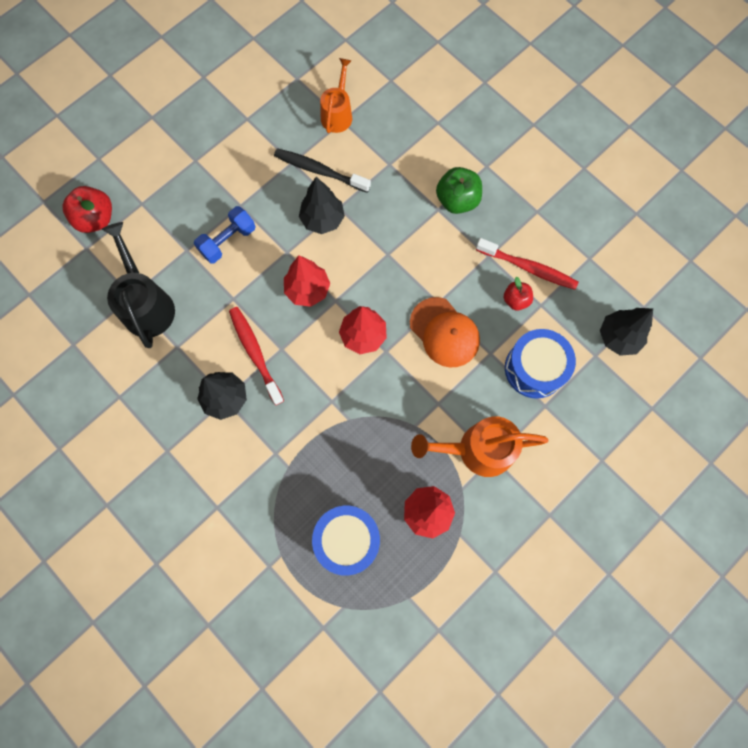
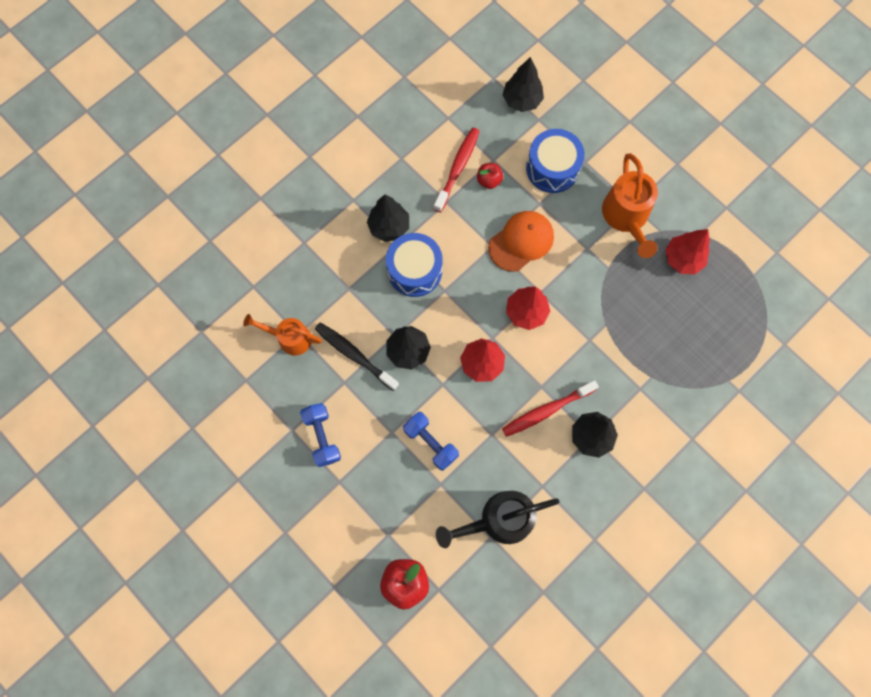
camera: 90 degrees left, 0 degrees up
black toothbrush [274,148,371,193] -> black toothbrush turned 105 degrees clockwise [315,322,399,391]
blue drum [312,506,380,576] -> blue drum moved to [386,233,442,297]
green apple [436,167,482,214] -> black tree [367,194,409,242]
none -> blue dumbbell [300,403,341,467]

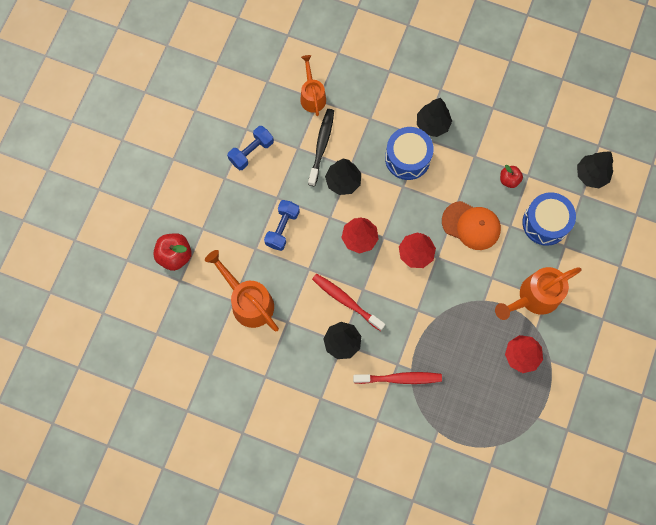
camera: 65 degrees right, 0 degrees up
red toothbrush [434,128,480,212] -> red toothbrush moved to [353,372,442,384]
black watering can [436,491,560,548] -> orange watering can [205,250,279,331]

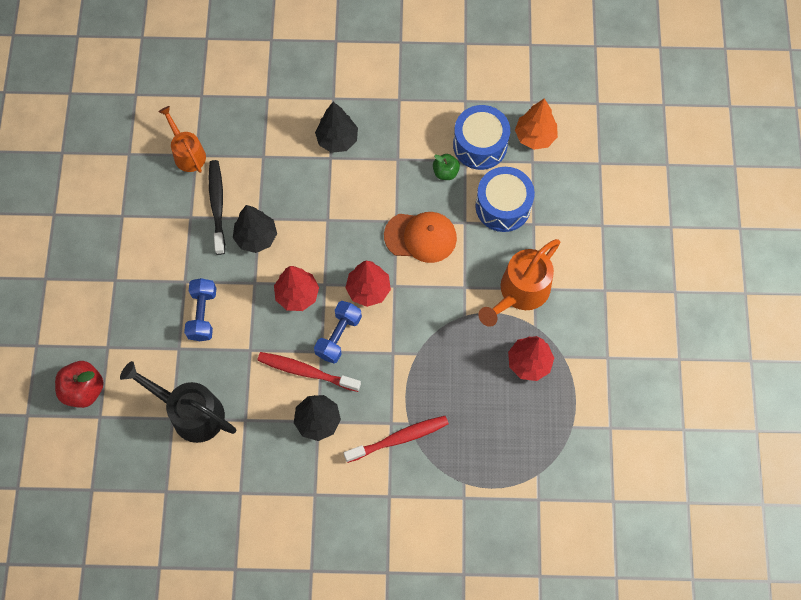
camera: 20 degrees left, 5 degrees down
orange watering can [205,250,279,331] -> black watering can [120,361,236,443]
blue dumbbell [227,126,274,170] -> blue dumbbell moved to [314,301,362,363]
blue drum [385,127,434,180] -> blue drum moved to [453,105,510,170]
red apple [500,165,523,188] -> green apple [433,154,460,180]
black tree [577,152,613,188] -> orange tree [515,98,558,150]

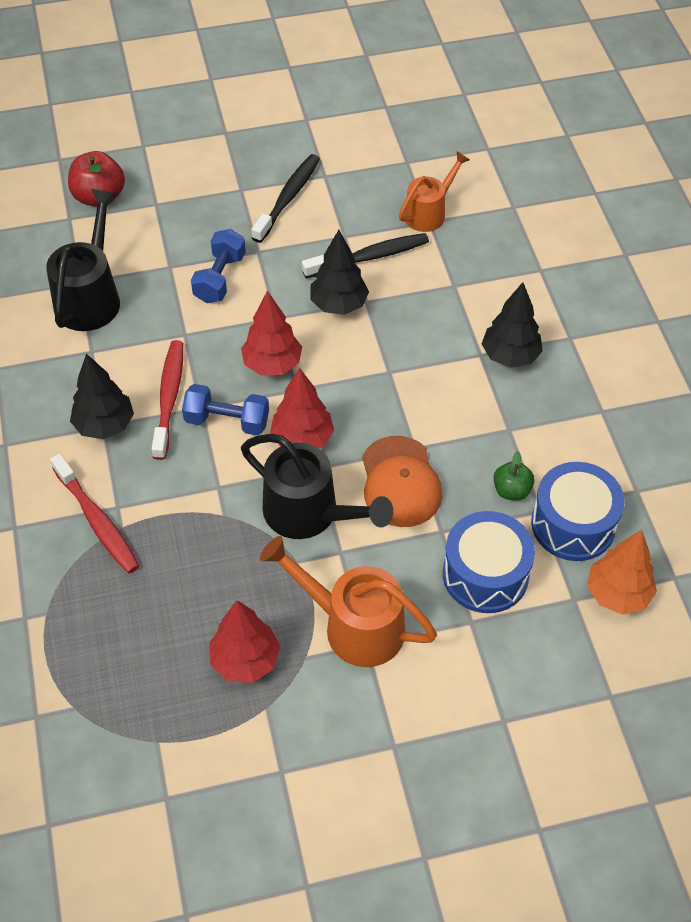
camera: 75 degrees right, 15 degrees down
blue dumbbell [184,278,216,341] -> blue dumbbell turned 60 degrees counterclockwise [191,229,246,303]
none -> black watering can [241,434,393,539]
none -> black toothbrush [251,154,320,243]

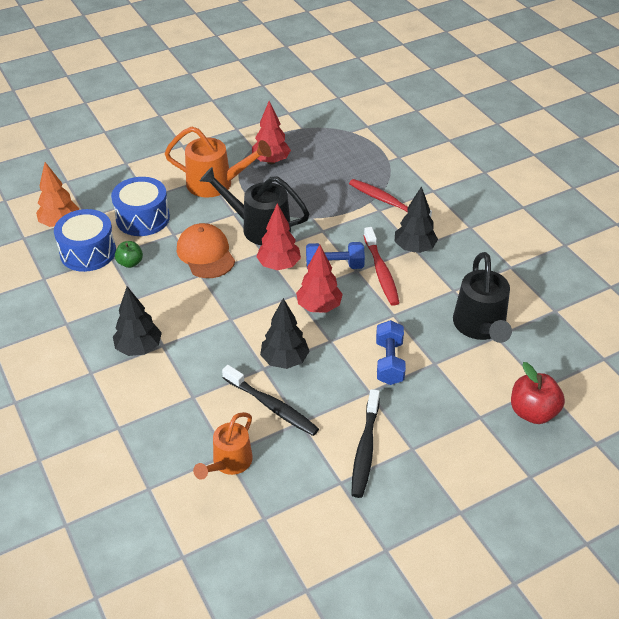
camera: 165 degrees right, 10 degrees down
black toothbrush [302,233,429,278] -> black toothbrush turned 105 degrees counterclockwise [222,365,319,436]

